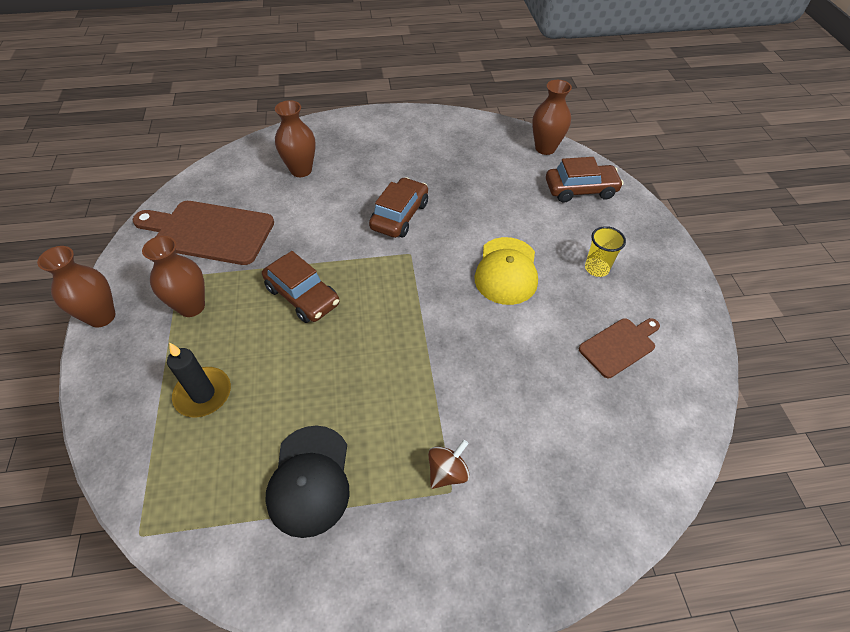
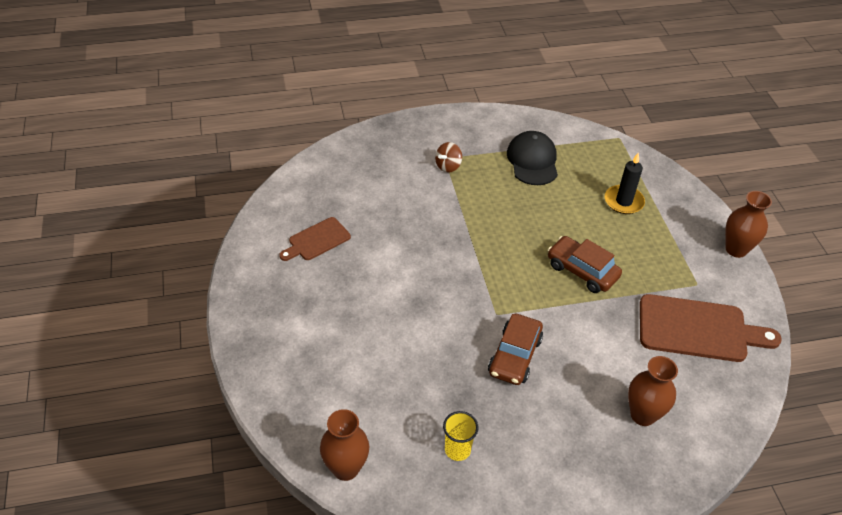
camera: 175 degrees right, 5 degrees down
brown vase [142,236,205,317] -> none
yellow cap [475,237,538,305] -> none
brown car [546,157,623,203] -> none
yellow cup [585,226,626,277] -> yellow cup moved to [443,411,479,461]

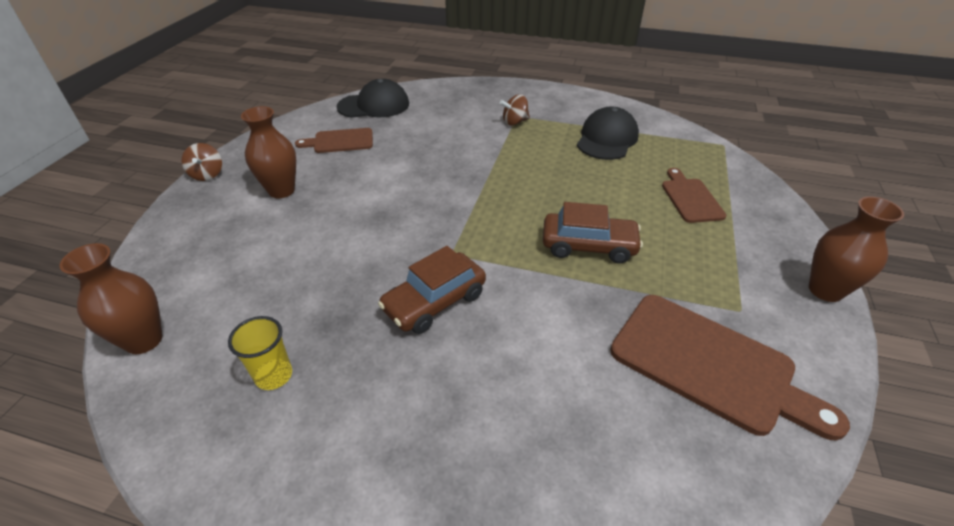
camera: 30 degrees right, 5 degrees down
brown car [548,236,622,293] -> brown car turned 120 degrees clockwise [543,202,643,264]
black candle [605,153,645,214] -> brown cutting board [662,168,726,223]
brown vase [628,356,678,426] -> brown vase moved to [241,106,296,198]
none -> brown spinning top [181,143,222,181]
none -> black cap [337,79,409,118]

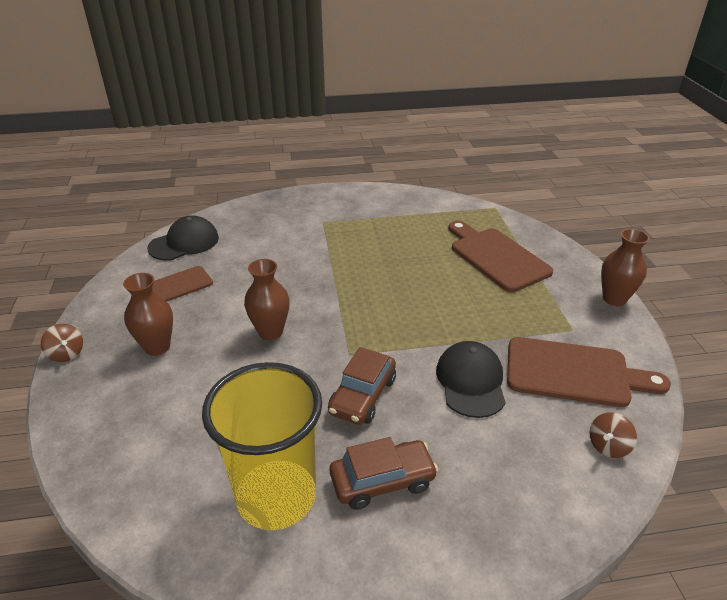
camera: 25 degrees left, 5 degrees down
brown vase [60,243,163,354] -> brown vase moved to [244,259,290,340]
yellow cup [228,316,292,390] -> yellow cup [202,362,322,530], size x2.47
brown spinning top [500,94,530,126] -> brown spinning top moved to [589,412,637,458]
brown car [543,202,643,264] -> brown car moved to [330,437,438,510]
black cap [577,107,639,160] -> black cap moved to [436,341,506,418]
brown cutting board [662,168,726,223] -> brown cutting board [449,221,553,292], size x1.76

